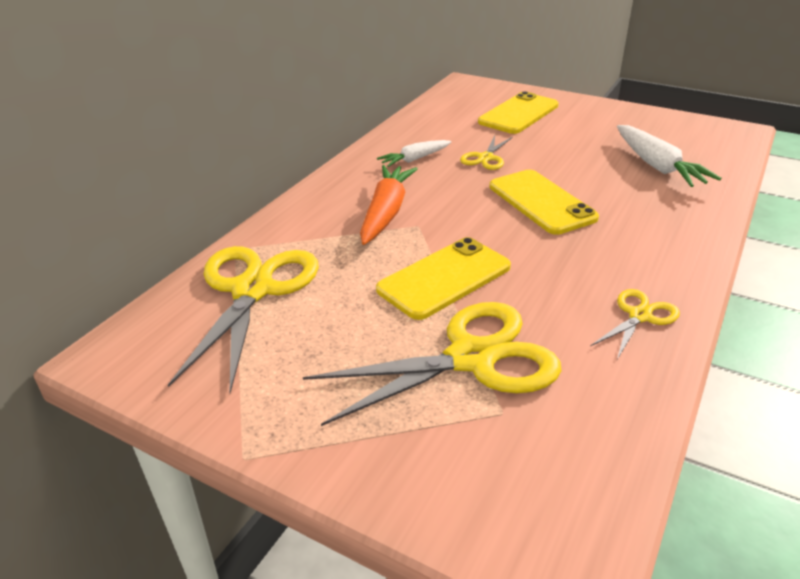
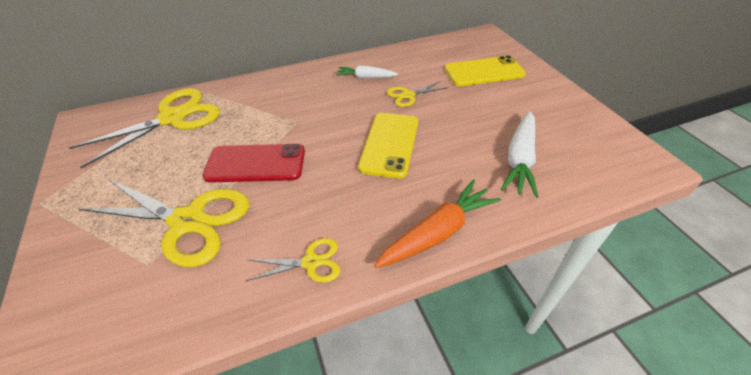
camera: 40 degrees right, 10 degrees up
orange carrot [360,165,418,245] -> orange carrot moved to [374,179,501,268]
yellow phone [376,237,511,320] -> red phone [202,144,305,182]

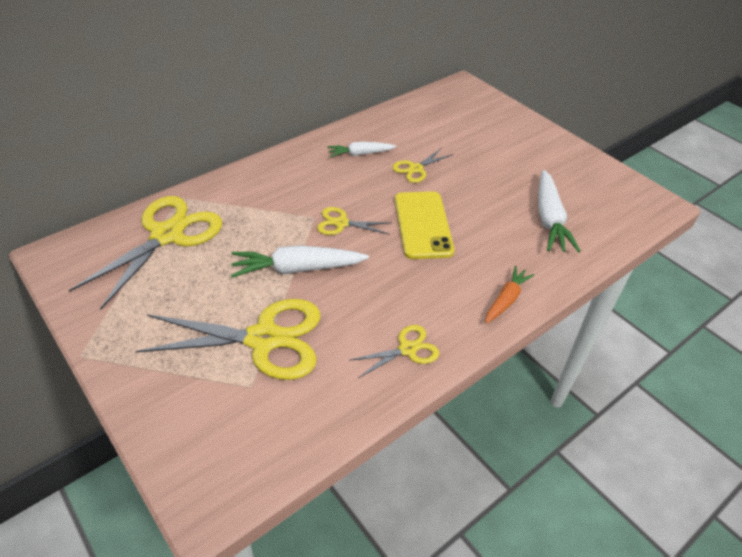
camera: 20 degrees left, 0 degrees up
red phone [202,144,305,182] -> white carrot [231,245,369,278]
orange carrot [374,179,501,268] -> orange carrot [485,266,535,324], size x0.62
yellow phone [445,55,526,86] -> none
none -> yellow scissors [317,207,392,235]

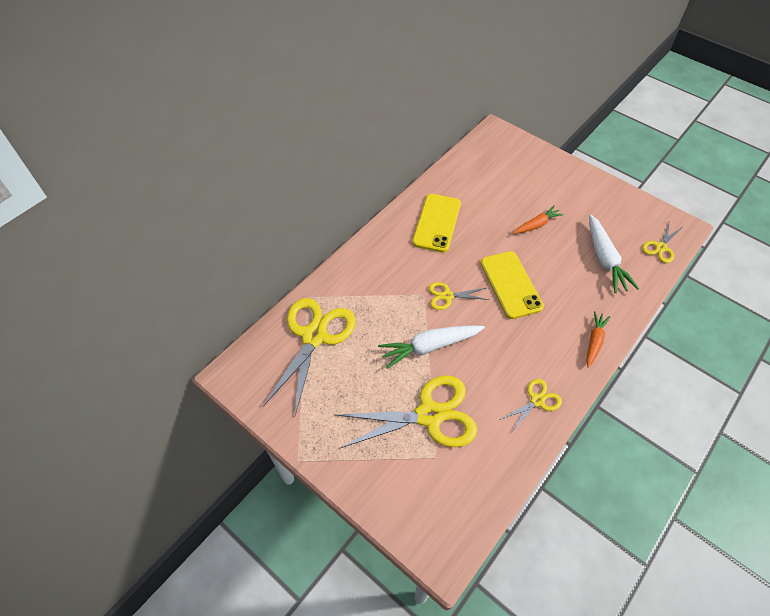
camera: 10 degrees left, 10 degrees up
white carrot [327,142,396,157] -> yellow phone [412,194,461,253]
yellow scissors [392,148,453,183] -> yellow scissors moved to [642,221,682,263]
none -> orange carrot [514,206,564,234]

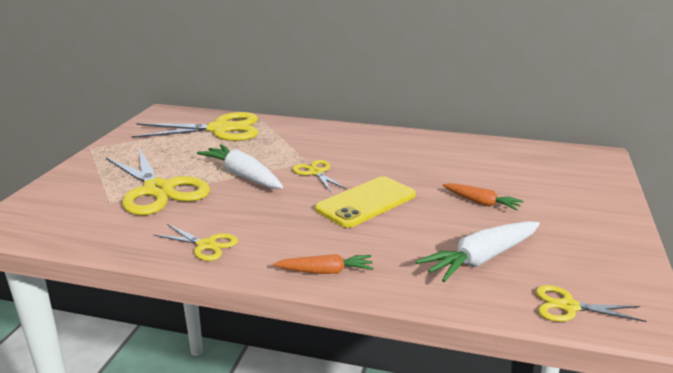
camera: 65 degrees right, 30 degrees down
yellow phone [412,194,461,253] -> none

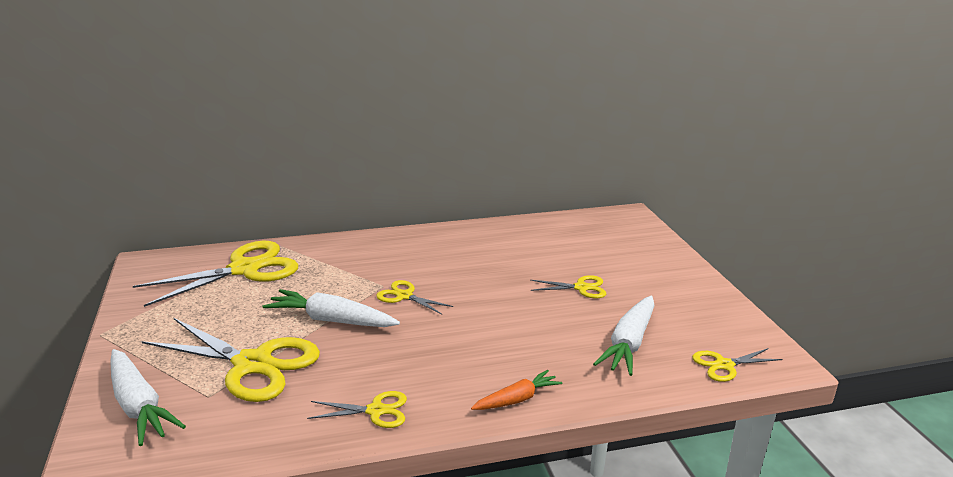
camera: 30 degrees left, 0 degrees up
yellow phone [315,176,416,228] -> none
orange carrot [443,183,524,211] -> yellow scissors [531,275,606,298]
none -> white carrot [110,349,186,446]

